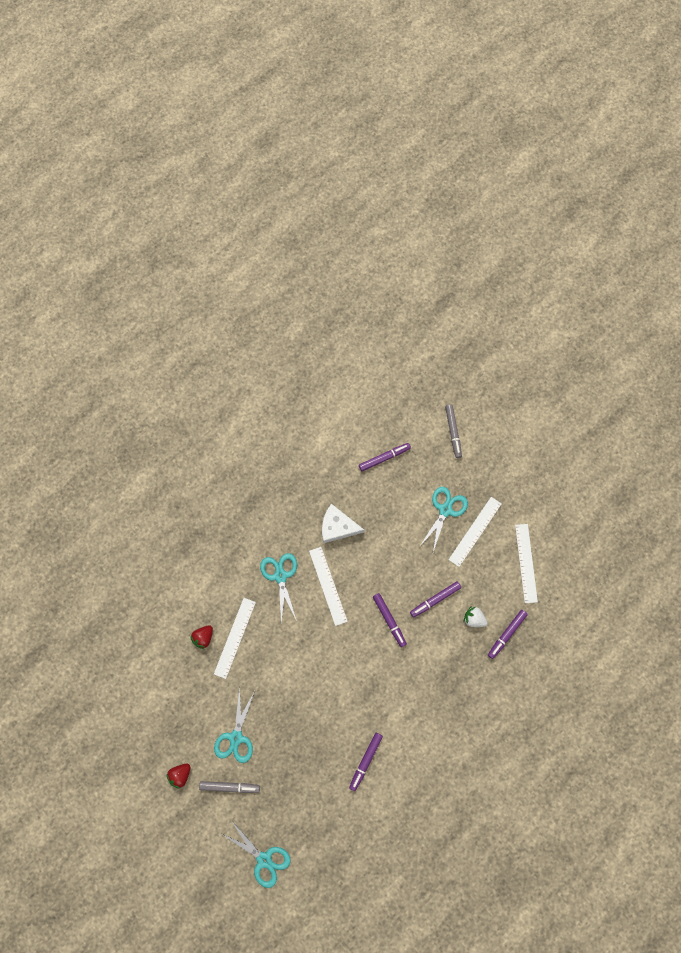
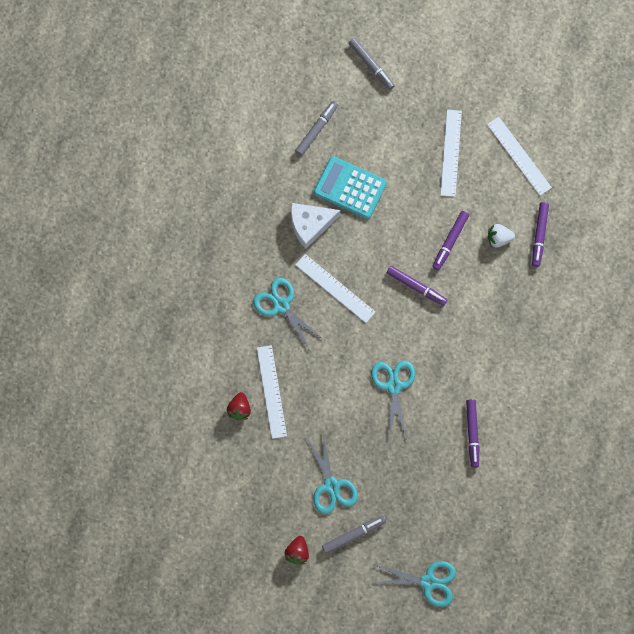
camera: 30 degrees left, 0 degrees up
purple marker [359,443,411,471] -> grey marker [295,101,338,156]
turquoise scissors [419,487,468,552] -> turquoise scissors moved to [371,361,415,441]
none -> turquoise calculator [314,156,387,219]

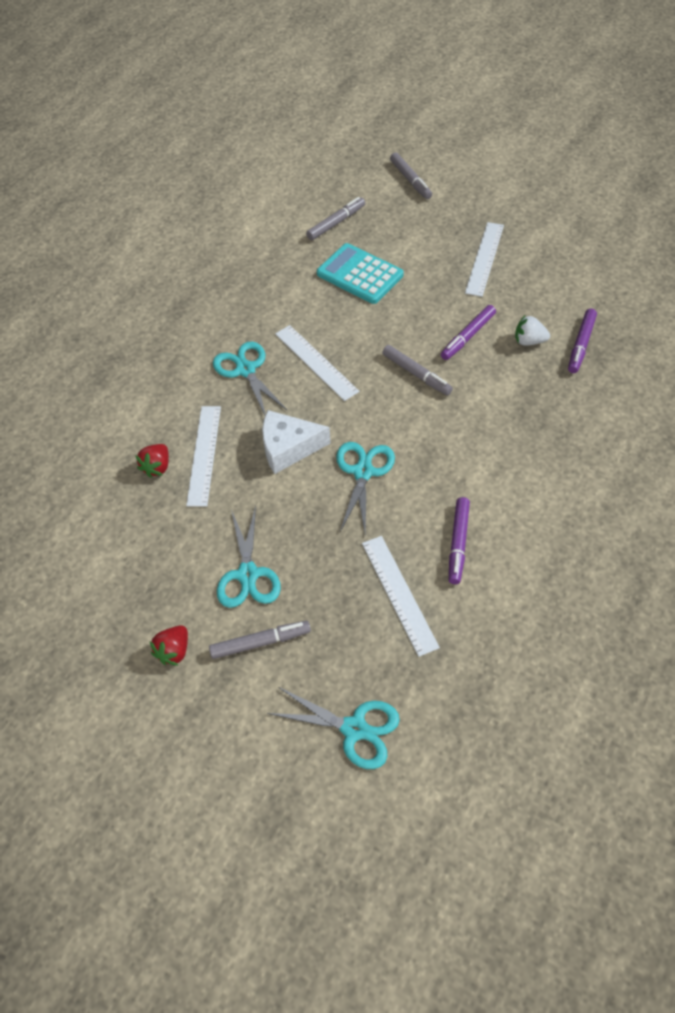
camera: 15 degrees right, 20 degrees down
white cheese [291,203,340,249] -> white cheese moved to [262,410,331,474]
purple marker [387,266,447,306] -> grey marker [382,345,453,395]
white ruler [487,117,552,196] -> white ruler moved to [362,536,440,657]

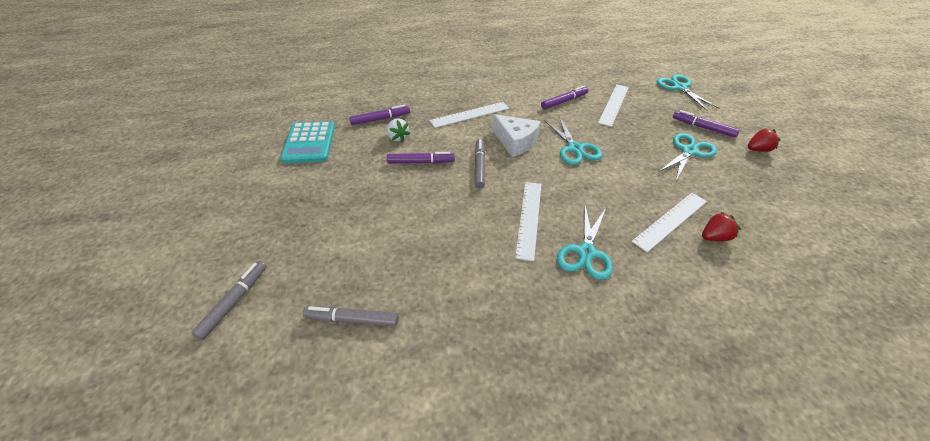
camera: 135 degrees left, 10 degrees down
grey marker [209,621,311,659] -> purple marker [673,110,740,138]
white cheese [262,410,331,474] -> white cheese moved to [492,114,540,157]
turquoise calculator [317,243,404,304] -> turquoise calculator moved to [280,121,335,163]
turquoise scissors [336,442,395,533] -> turquoise scissors turned 75 degrees counterclockwise [544,116,602,165]
white ruler [465,222,504,297] -> white ruler moved to [429,102,509,128]

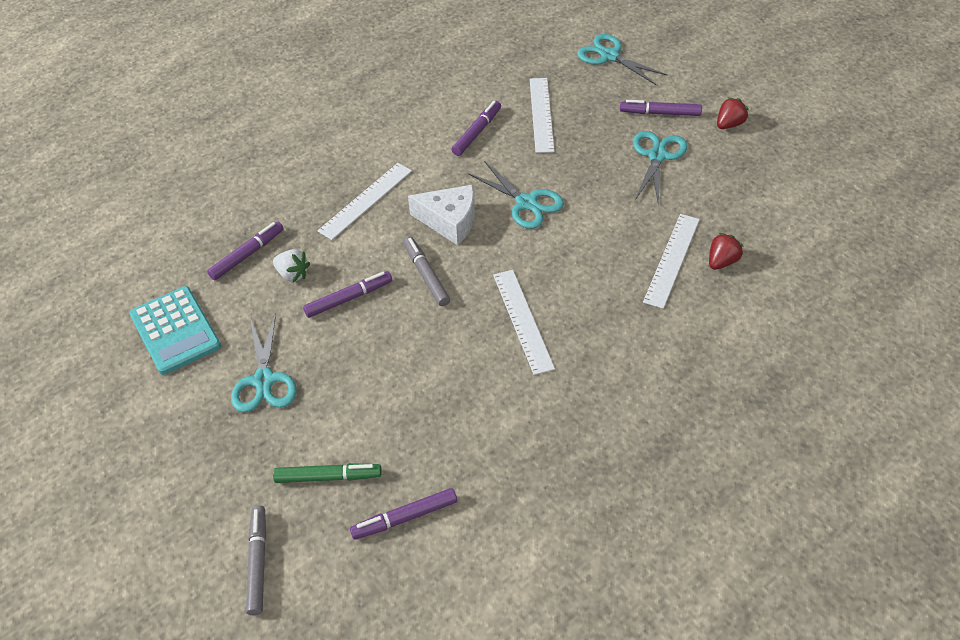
camera: 25 degrees left, 5 degrees up
grey marker [303,306,399,326] -> purple marker [350,488,457,540]
turquoise scissors [557,205,613,280] -> turquoise scissors moved to [231,314,297,412]
none -> green marker [273,463,382,483]

